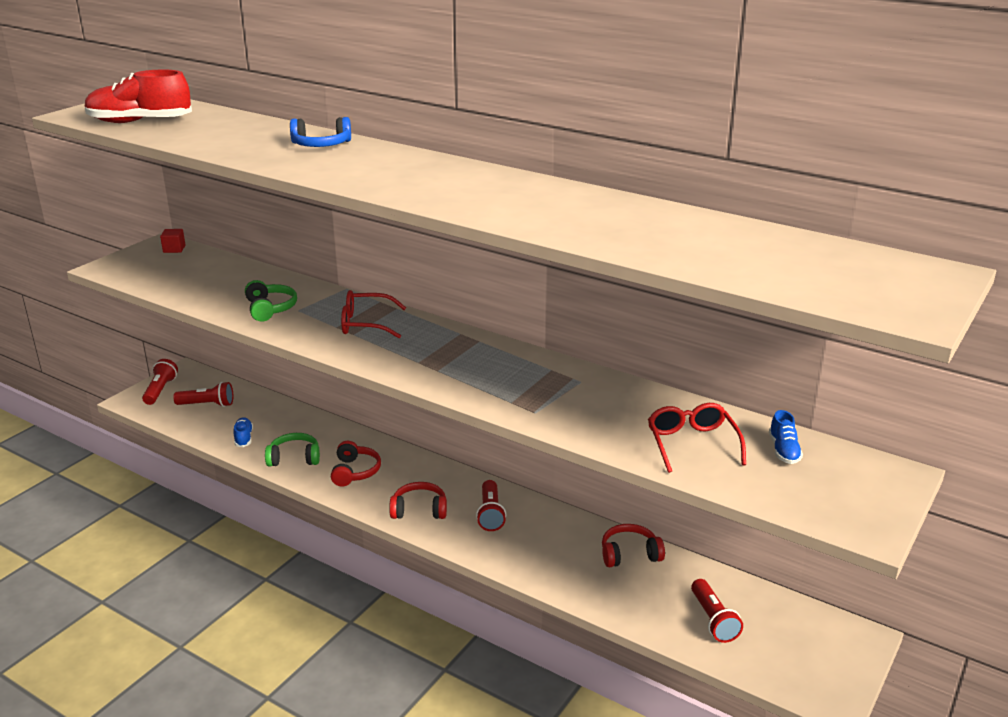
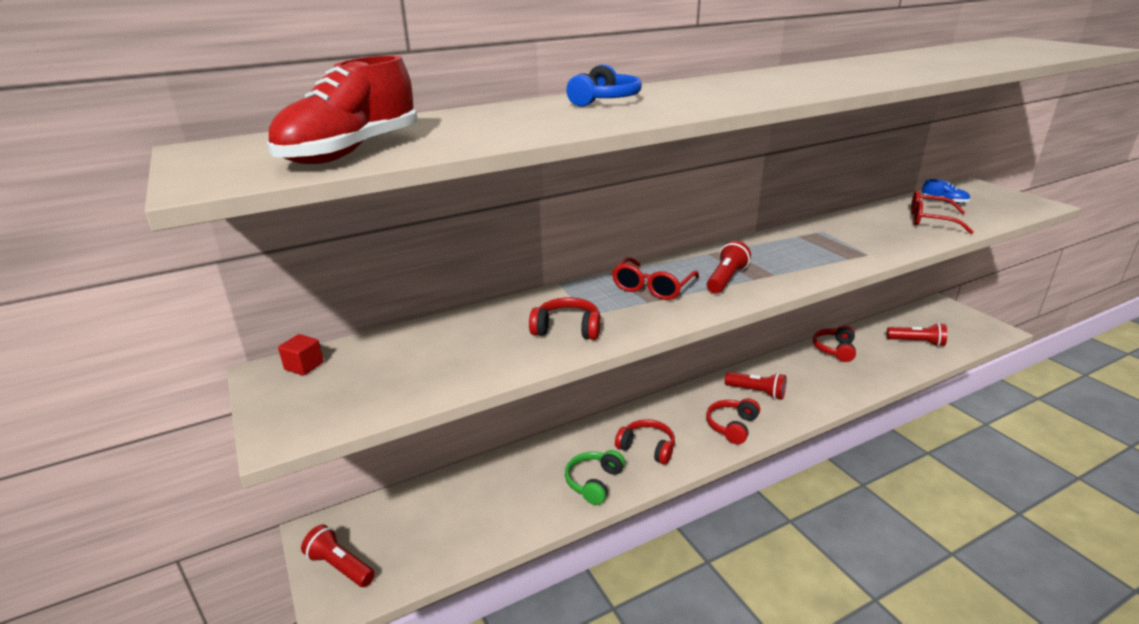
camera: 60 degrees left, 0 degrees up
red flashlight [173,382,233,407] -> red flashlight moved to [707,241,751,294]
blue shoe [233,417,253,447] -> none
green headphones [245,280,297,322] -> red headphones [529,297,601,340]

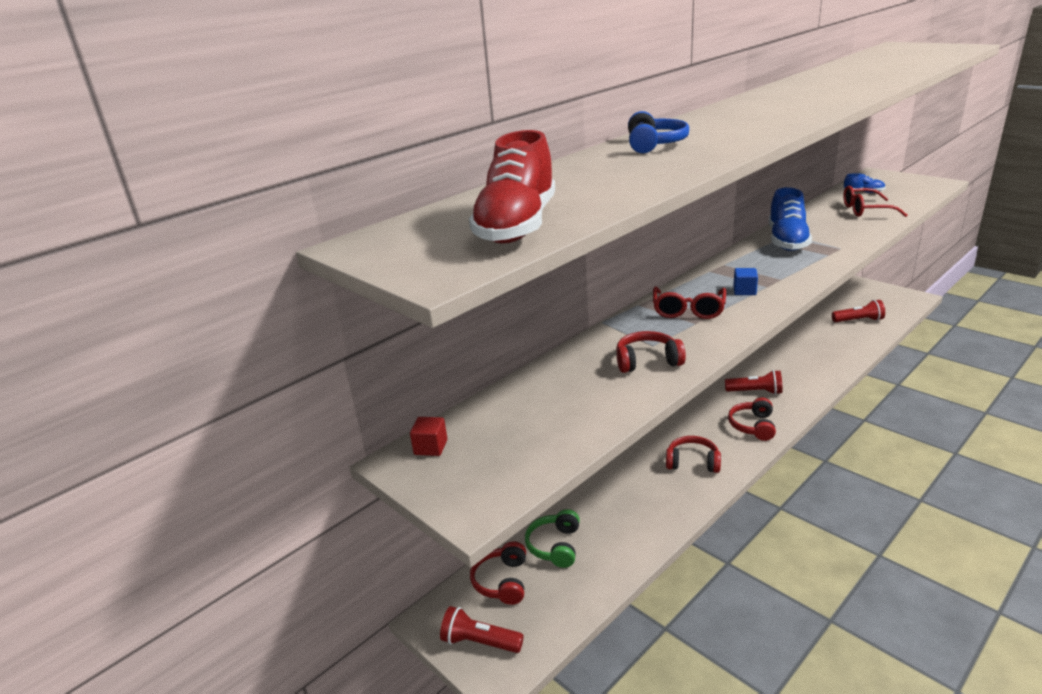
camera: 15 degrees left, 0 degrees up
green headphones [565,450,625,505] -> green headphones moved to [525,509,580,568]
red flashlight [707,241,751,294] -> blue cube [733,268,758,295]
red headphones [813,325,856,362] -> red headphones moved to [470,541,526,605]
none -> blue shoe [769,187,812,251]

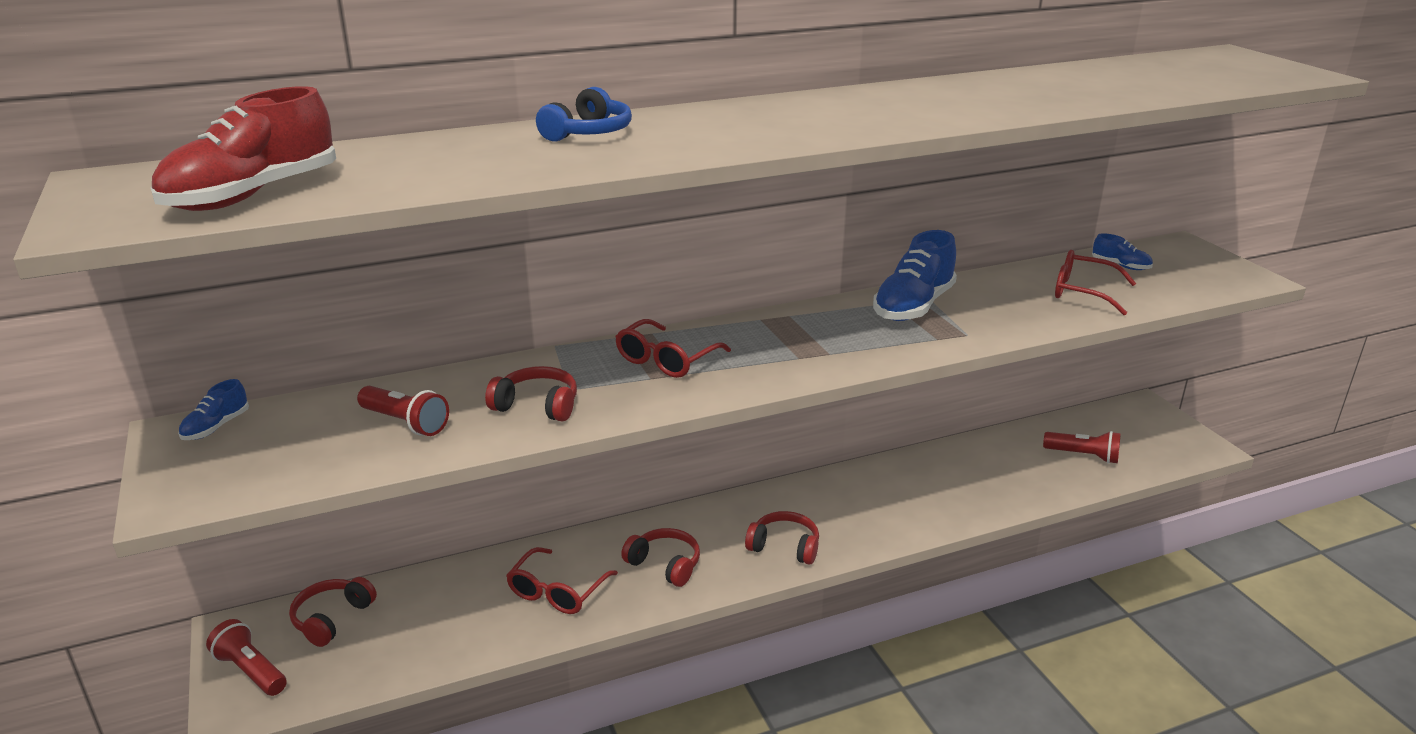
camera: 20 degrees right, 0 degrees up
red cube [410,417,447,456] -> blue shoe [178,379,249,440]
green headphones [525,509,580,568] -> none
red flashlight [725,370,782,395] -> red flashlight moved to [357,386,449,436]
red headphones [728,398,776,441] -> red headphones turned 75 degrees clockwise [745,511,819,565]
blue cube [733,268,758,295] -> none
none -> red glasses [506,547,618,614]

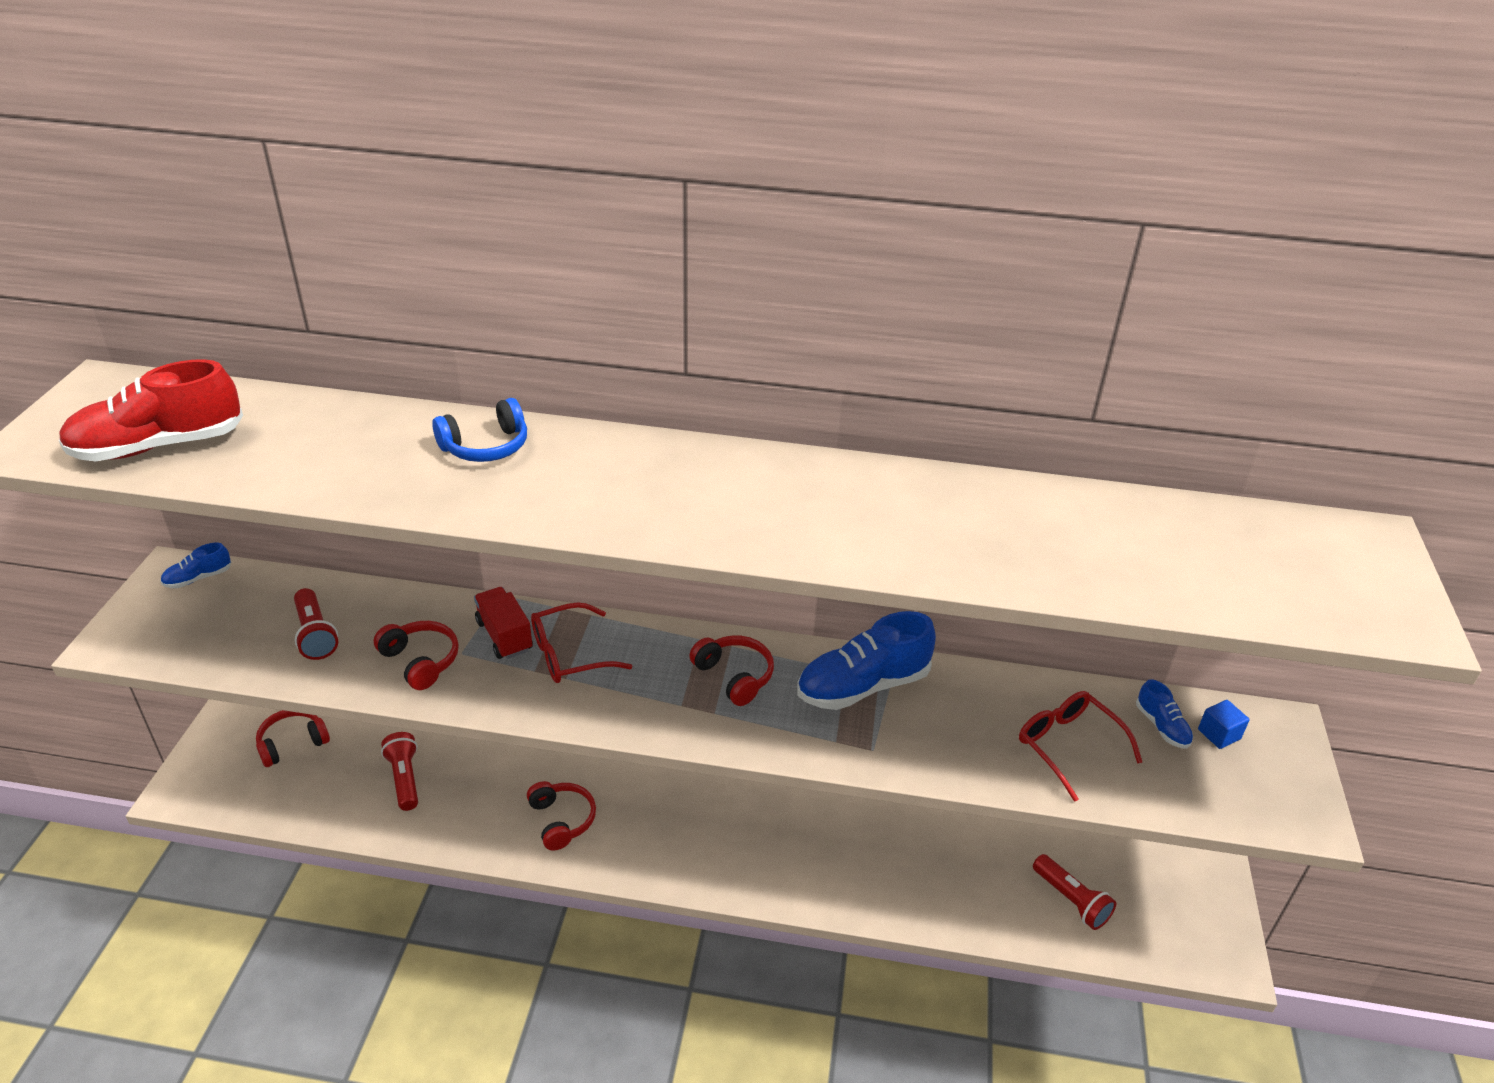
camera: 30 degrees right, 10 degrees up
red flashlight [206,619,287,696] -> red flashlight moved to [381,732,418,811]
red glasses [506,547,618,614] -> none
red headphones [745,511,819,565] -> red headphones moved to [689,635,774,706]
none -> red truck [474,587,533,659]
none -> blue cube [1198,700,1250,749]

